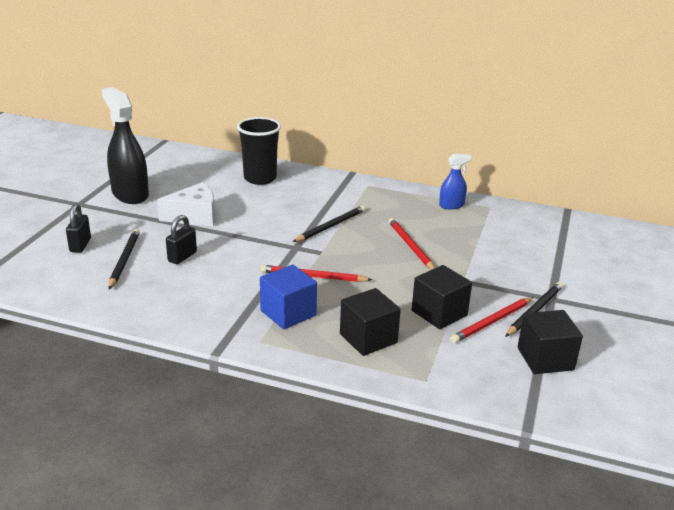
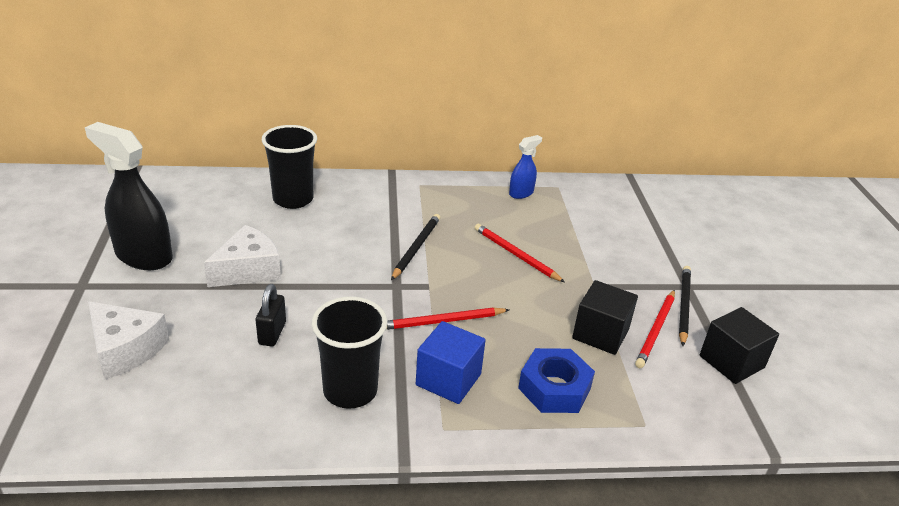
camera: 25 degrees left, 5 degrees up
black padlock [66,203,91,253] -> white cheese [88,301,169,380]
black pencil [109,229,140,289] -> none
black cube [340,288,401,356] -> blue nut [518,348,595,413]
none -> black cup [312,297,388,409]

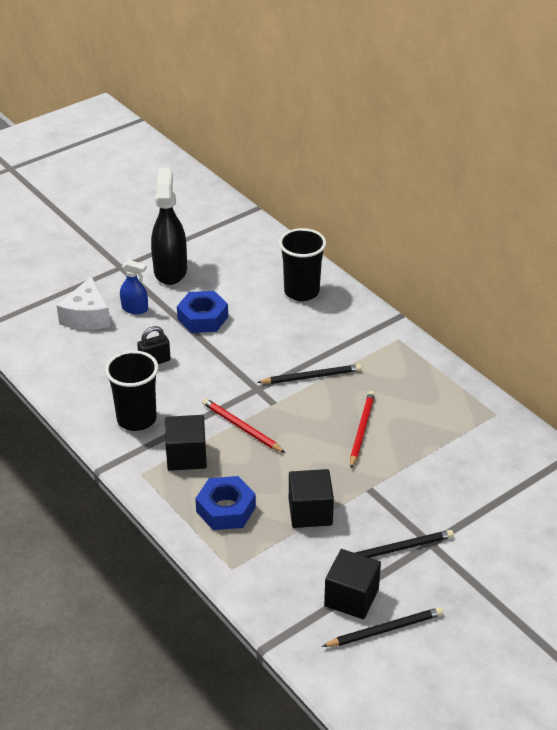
camera: 60 degrees right, 5 degrees up
white cheese [204,225,281,287] -> blue nut [177,291,228,333]
blue cube [416,321,486,404] -> black cube [165,415,207,471]
blue spray bottle [509,135,542,199] -> blue spray bottle moved to [120,260,148,314]
red pencil [635,290,675,368] -> none
none -> black pencil [322,607,443,647]

